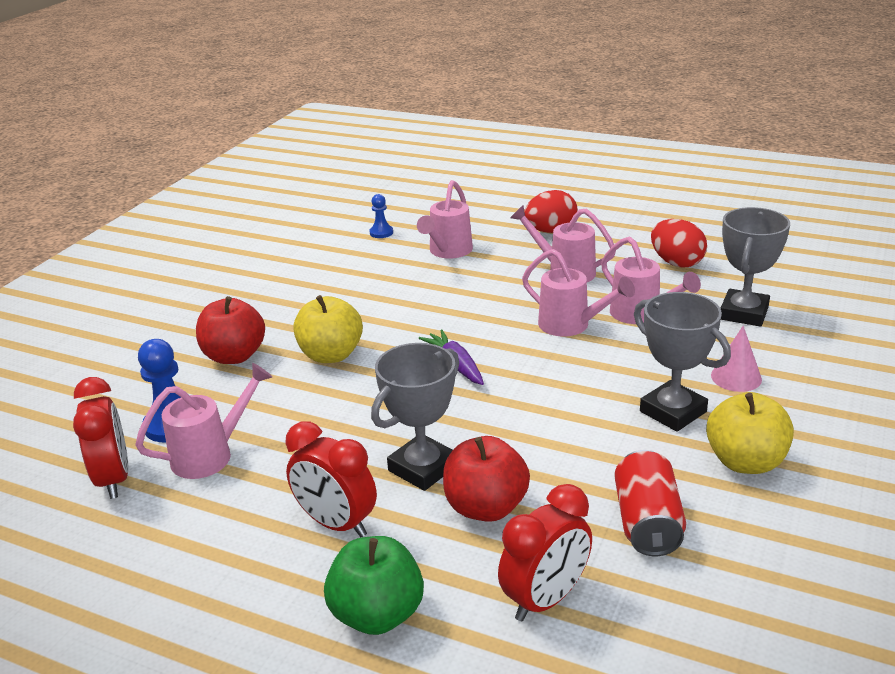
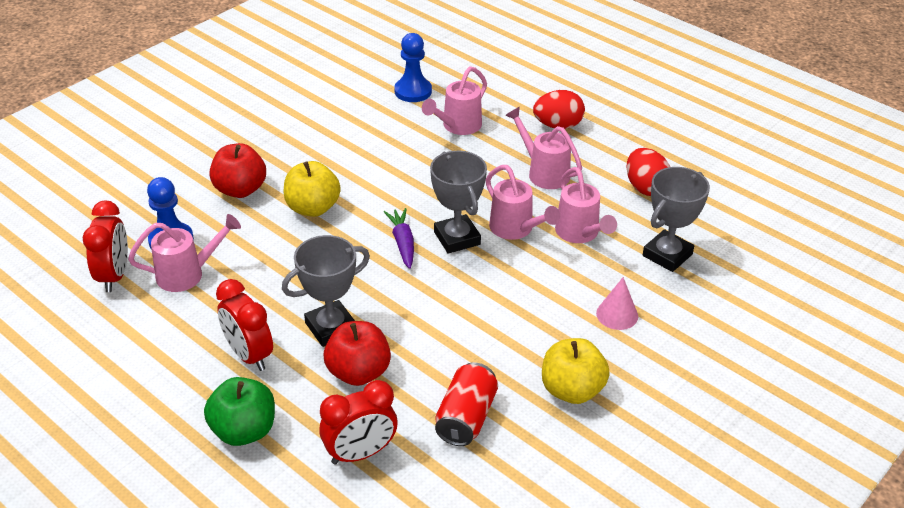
camera: 15 degrees right, 10 degrees up
blue pawn [370,194,393,238] -> blue pawn [394,33,432,102], size x1.76
grey trophy [634,292,731,432] -> grey trophy moved to [430,151,487,254]

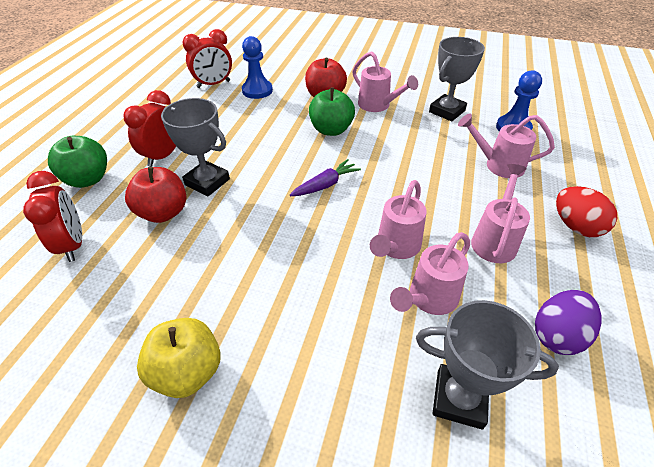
camera: 65 degrees right, 5 degrees up
pink watering can [128,214,241,292] -> pink watering can moved to [352,51,418,112]
yellow apple [283,161,341,217] -> green apple [309,87,355,136]
red clock [319,380,398,464] -> red clock turned 150 degrees counterclockwise [23,171,82,262]
grey trophy [430,151,487,254] -> grey trophy moved to [429,37,485,121]
red can [435,362,498,446] -> none
pink cone [596,277,638,330] -> none
red egg [626,148,670,196] -> purple egg [535,290,602,355]

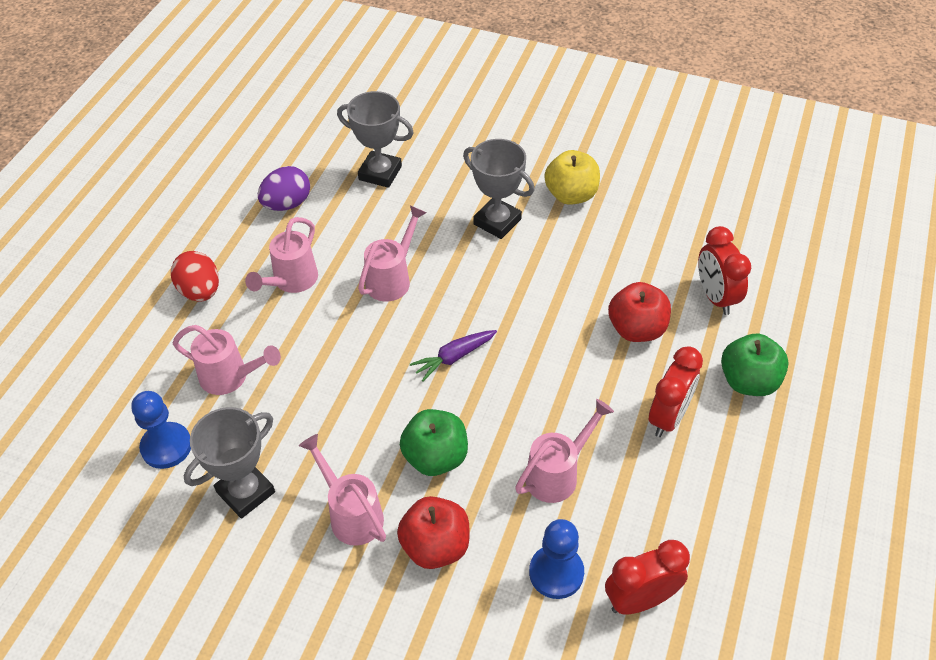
camera: 175 degrees left, 5 degrees up
grey trophy [161,98,230,197] -> grey trophy moved to [463,139,535,239]
pink watering can [390,232,470,315] -> pink watering can moved to [515,399,614,503]

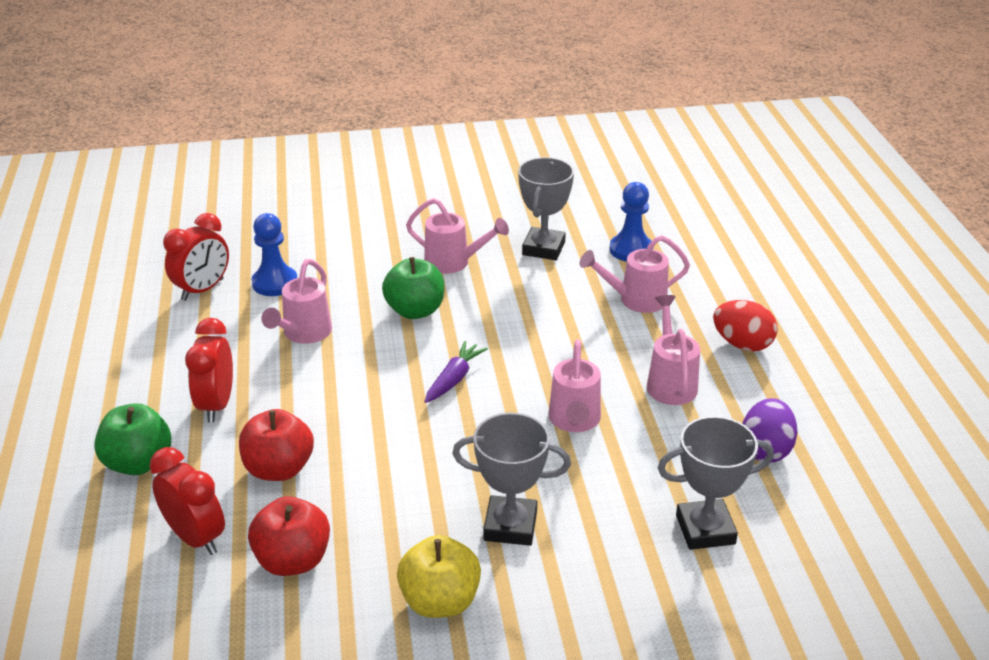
camera: 150 degrees right, 15 degrees down
red apple [397,496,469,569] -> red apple moved to [248,496,330,576]

